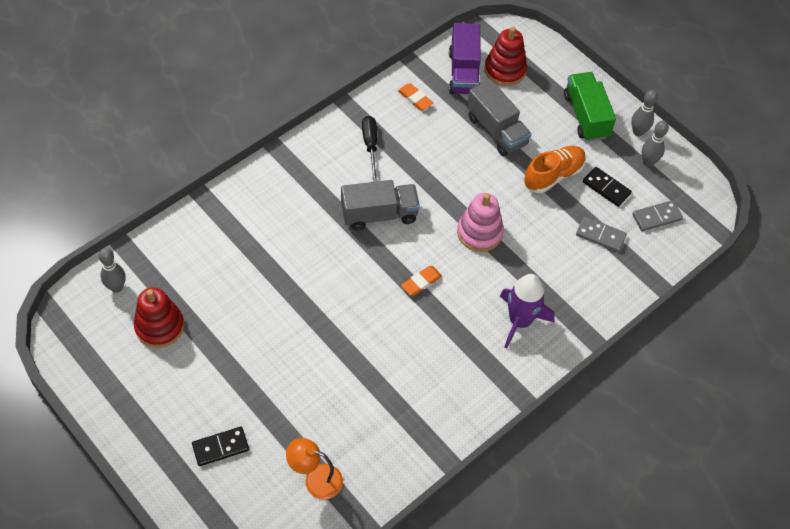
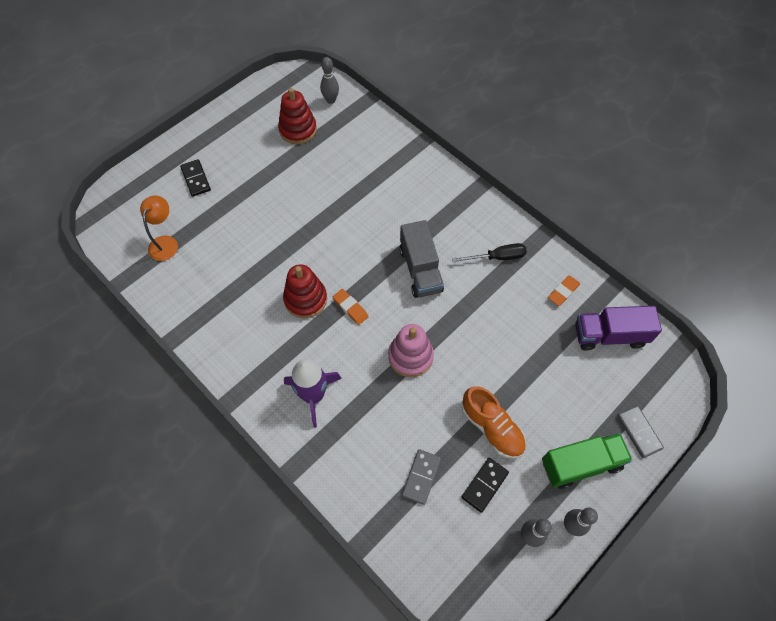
camera: 90 degrees right, 5 degrees up
grey truck [467,79,531,156] -> none
red stacking toy [485,27,527,86] -> red stacking toy moved to [283,264,327,318]
grey domino [632,200,683,231] -> grey domino moved to [617,406,664,458]

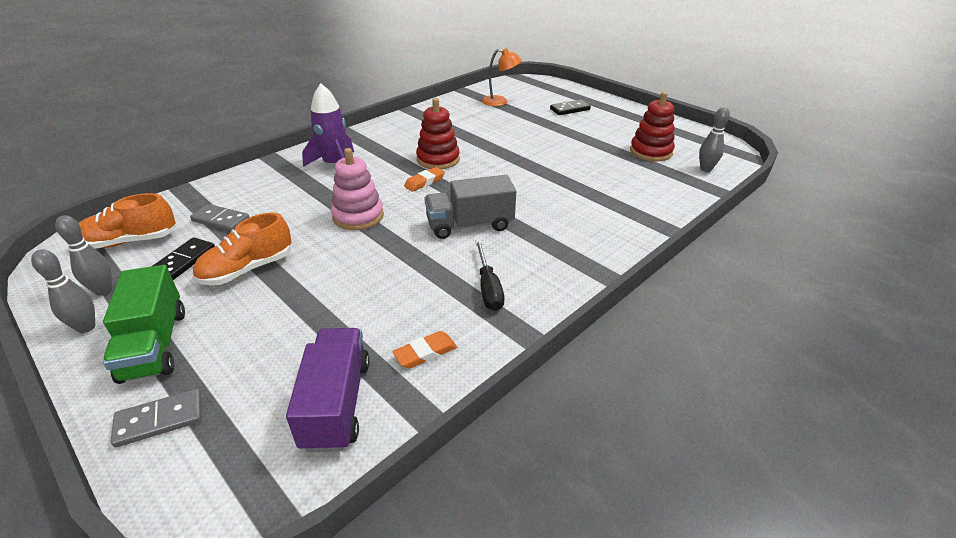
camera: 90 degrees right, 25 degrees down
black domino [461,458,509,513] -> black domino turned 75 degrees clockwise [153,237,215,280]
orange eraser [548,276,580,306] -> orange eraser turned 75 degrees counterclockwise [392,331,457,369]
none -> orange shoe [79,193,176,249]

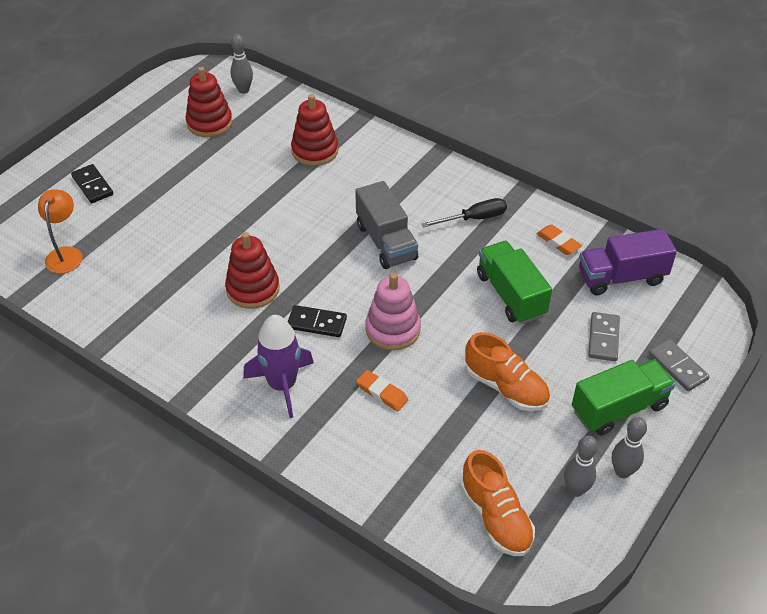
camera: 100 degrees left, 10 degrees up
black domino [153,237,215,280] -> black domino moved to [288,305,347,337]
grey domino [190,204,250,231] -> grey domino moved to [588,312,620,361]
orange eraser [404,167,445,192] -> orange eraser moved to [356,370,408,411]
none -> red stacking toy [291,94,339,166]
none -> green truck [477,241,552,324]

